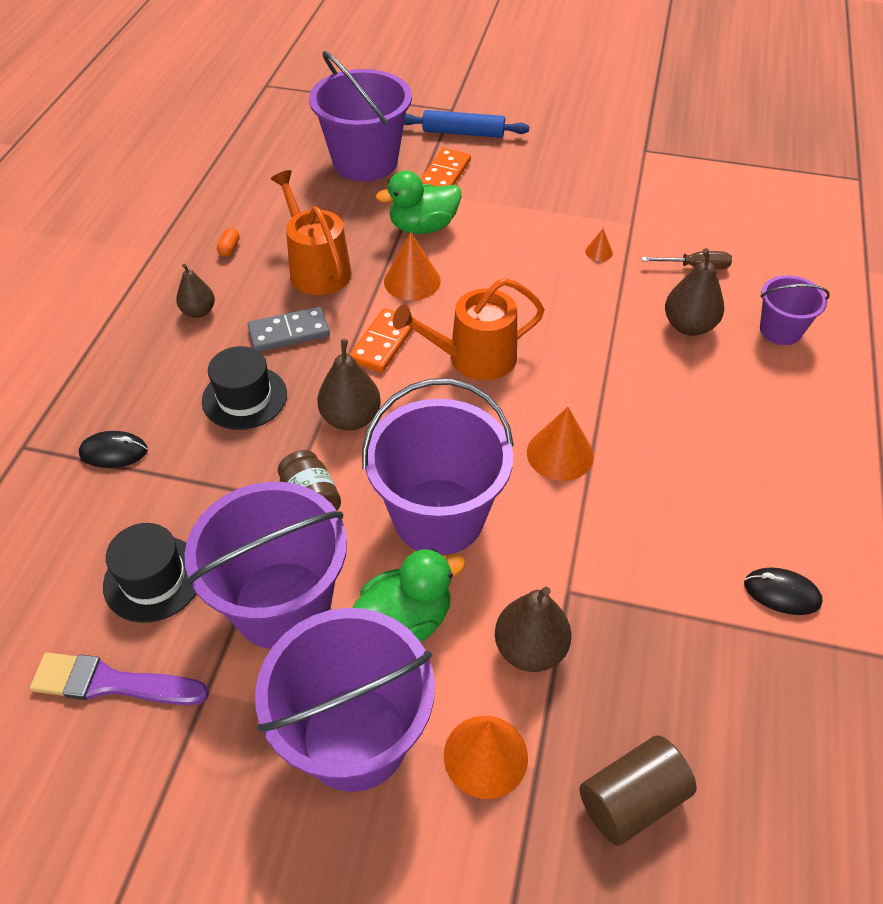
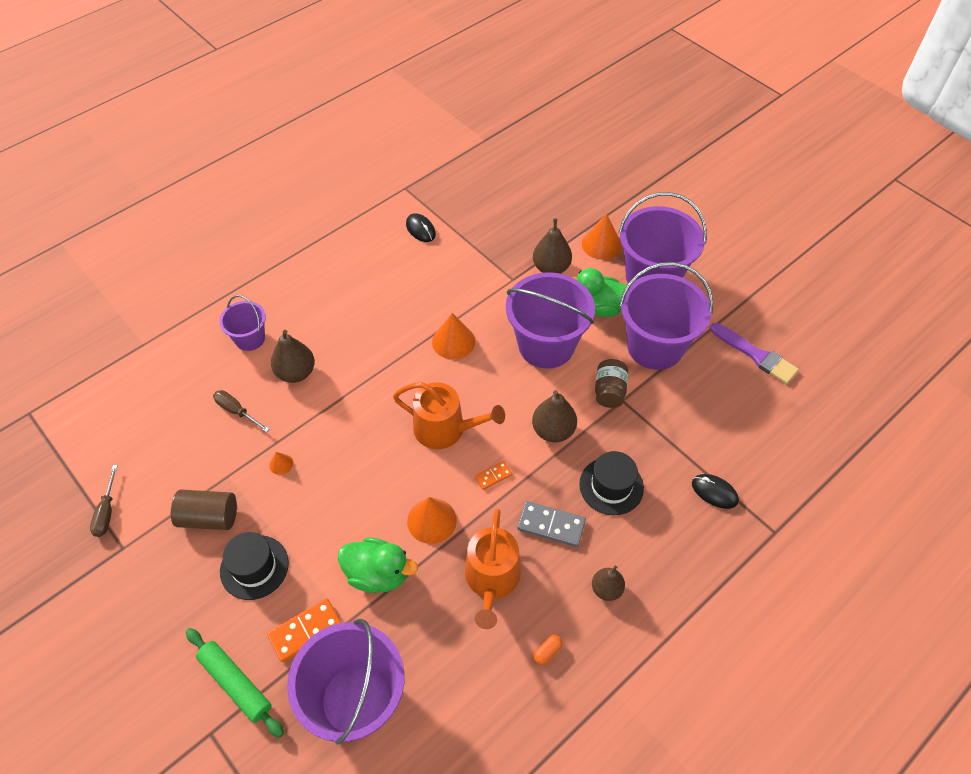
camera: 145 degrees left, 5 degrees up
black hat [103,523,196,623] -> black hat moved to [220,532,289,600]
orange domino [349,308,416,373] -> orange domino [475,461,512,490], size x0.57
blue rolling pin [404,110,529,138] -> green rolling pin [186,628,284,738]
brown cylinder [580,736,697,846] -> brown cylinder moved to [171,489,237,530]
none -> brown screwdriver [90,465,118,537]

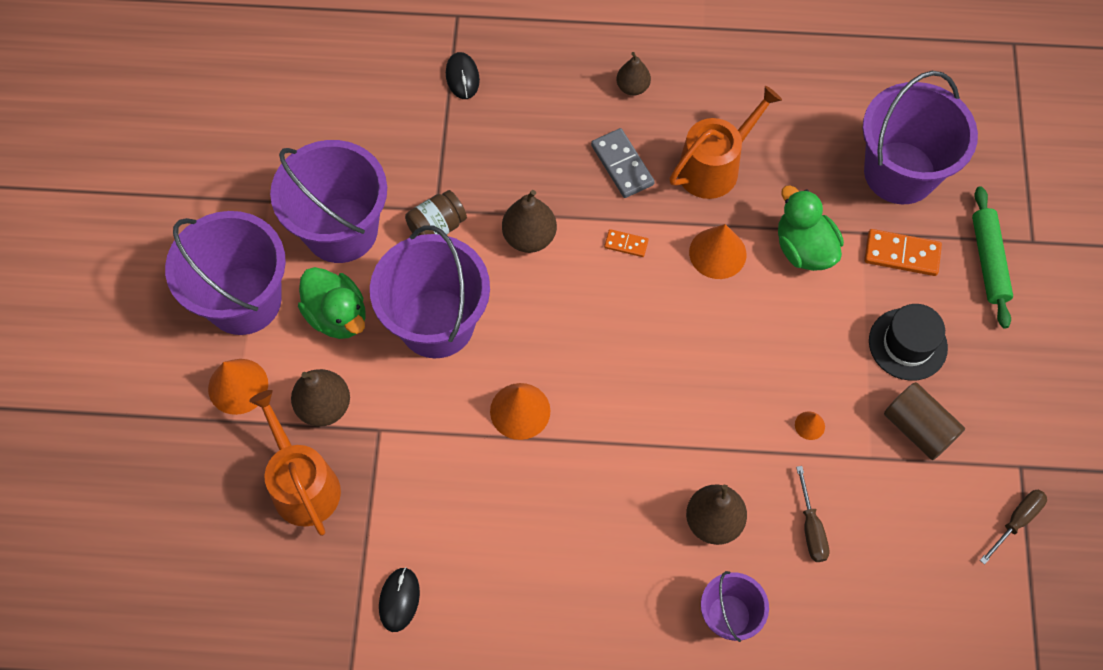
camera: 135 degrees left, 10 degrees up
orange watering can [393,382,505,449] -> orange watering can moved to [249,390,341,536]
orange capsule [534,635,562,665] -> none
black hat [579,451,644,515] -> none
purple brush [710,323,799,384] -> none

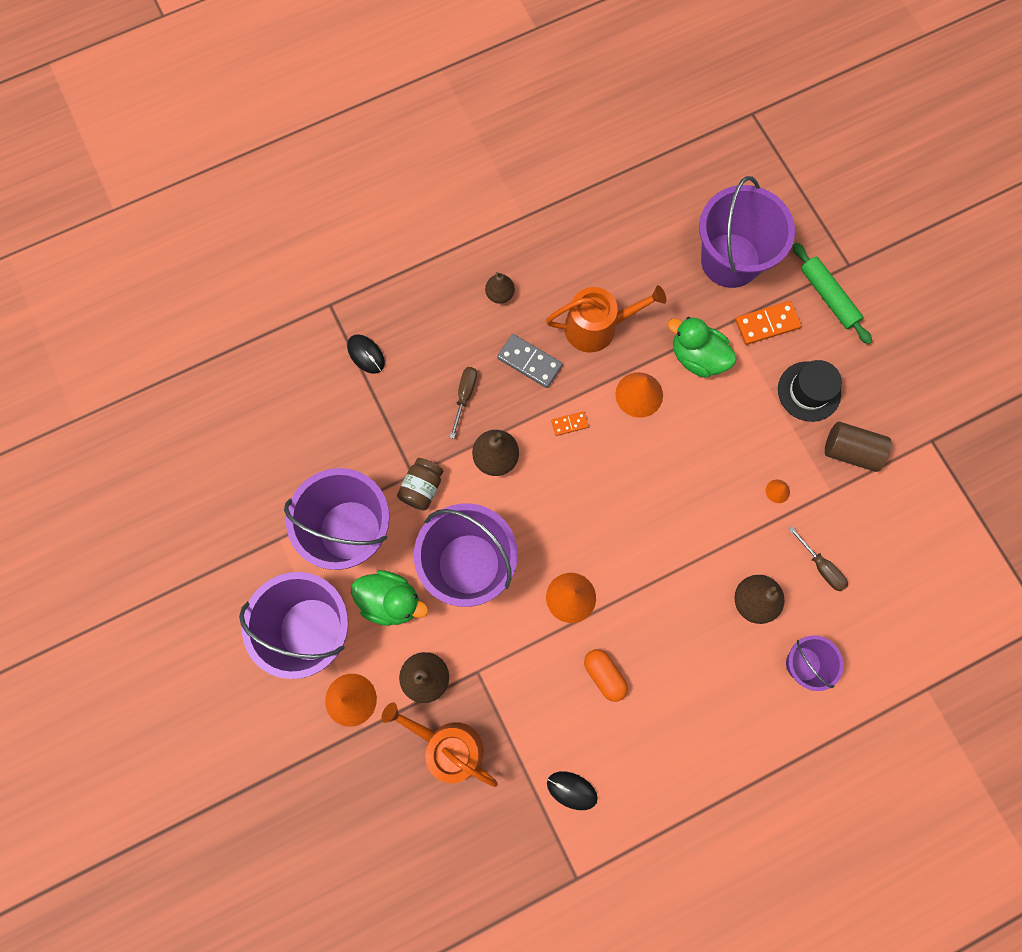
camera: 30 degrees left, 10 degrees up
black mouse [379,567,420,632] -> black mouse turned 45 degrees counterclockwise [547,771,598,810]
orange watering can [670,86,782,199] -> orange watering can turned 60 degrees clockwise [546,285,666,353]
brown screwdriver [980,489,1047,565] -> brown screwdriver moved to [450,367,477,439]
none -> orange capsule [584,649,628,702]

